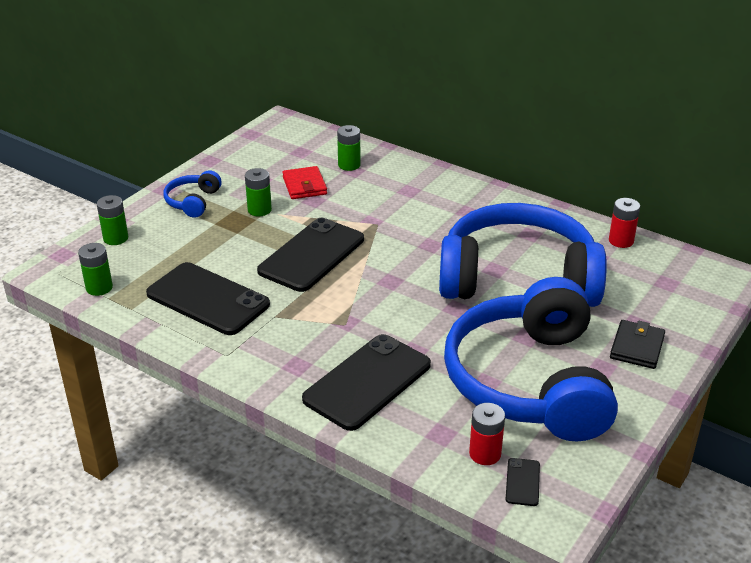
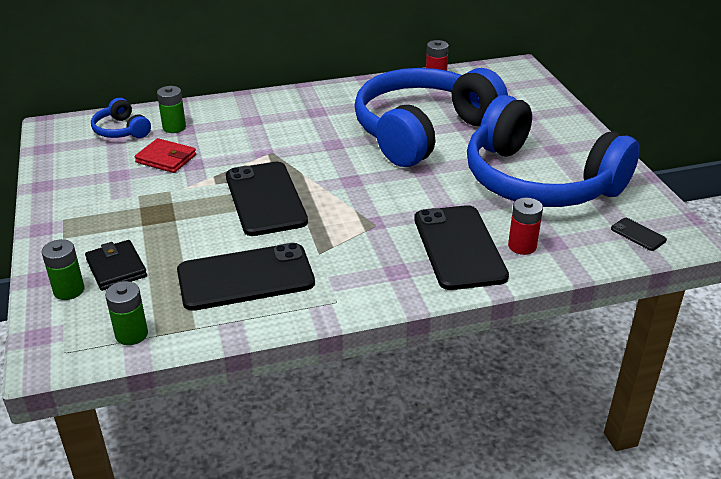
camera: 50 degrees left, 0 degrees up
blue headphones [164,170,222,218] -> blue headphones moved to [91,98,151,138]
green battery [245,168,272,216] -> none
red battery [469,403,505,465] -> red battery moved to [508,198,543,255]
black wallet [610,320,665,369] -> black wallet moved to [85,240,147,291]

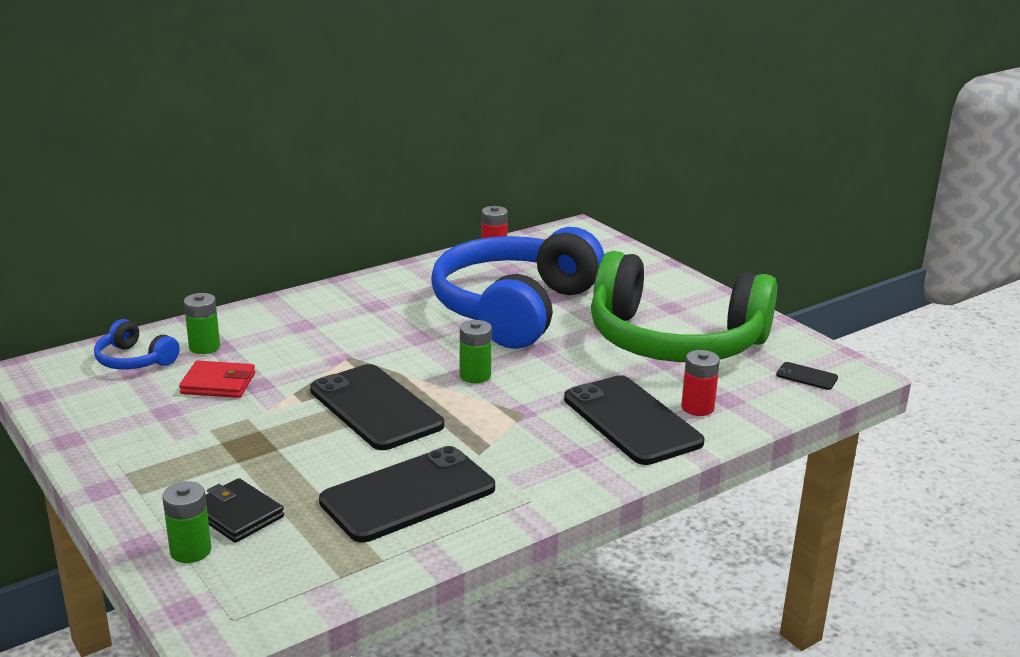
camera: 20 degrees left, 10 degrees down
green battery [105,281,148,345] -> green battery moved to [460,320,492,383]
blue headphones [467,95,640,207] -> green headphones [591,251,777,362]

